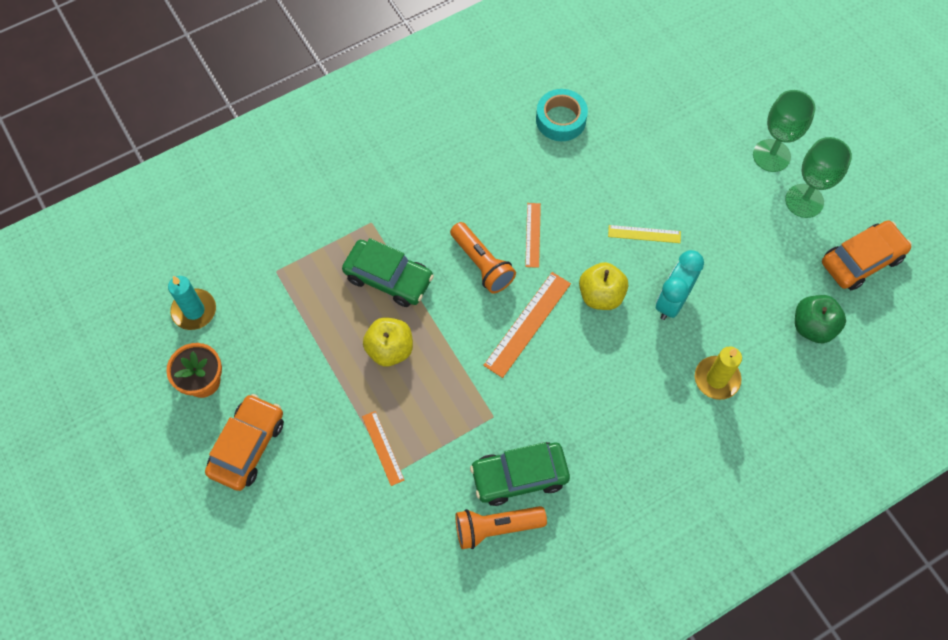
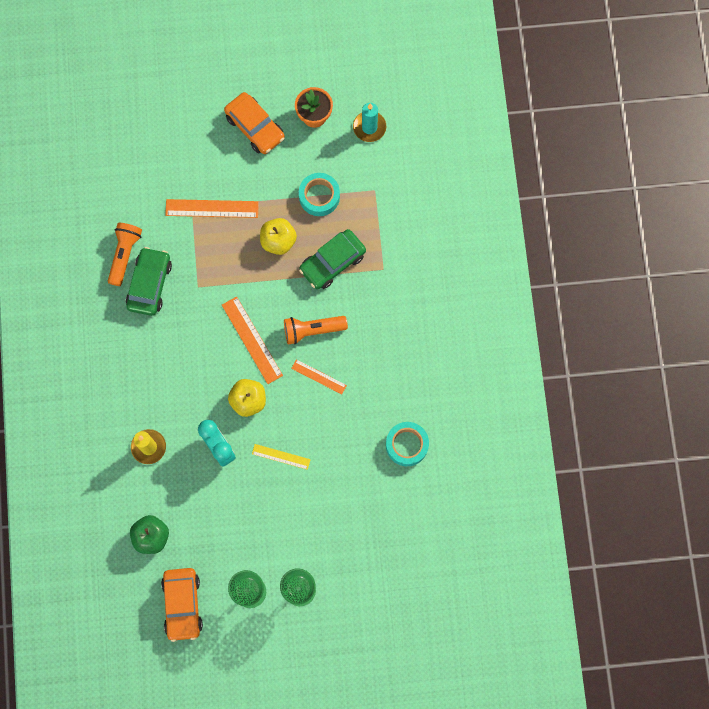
camera: 115 degrees right, 10 degrees up
orange ruler [362,411,404,486] -> orange ruler [165,199,259,218], size x1.66
yellow ruler [608,225,681,243] -> yellow ruler turned 75 degrees clockwise [252,444,311,470]
none -> turquoise tape [299,173,340,216]

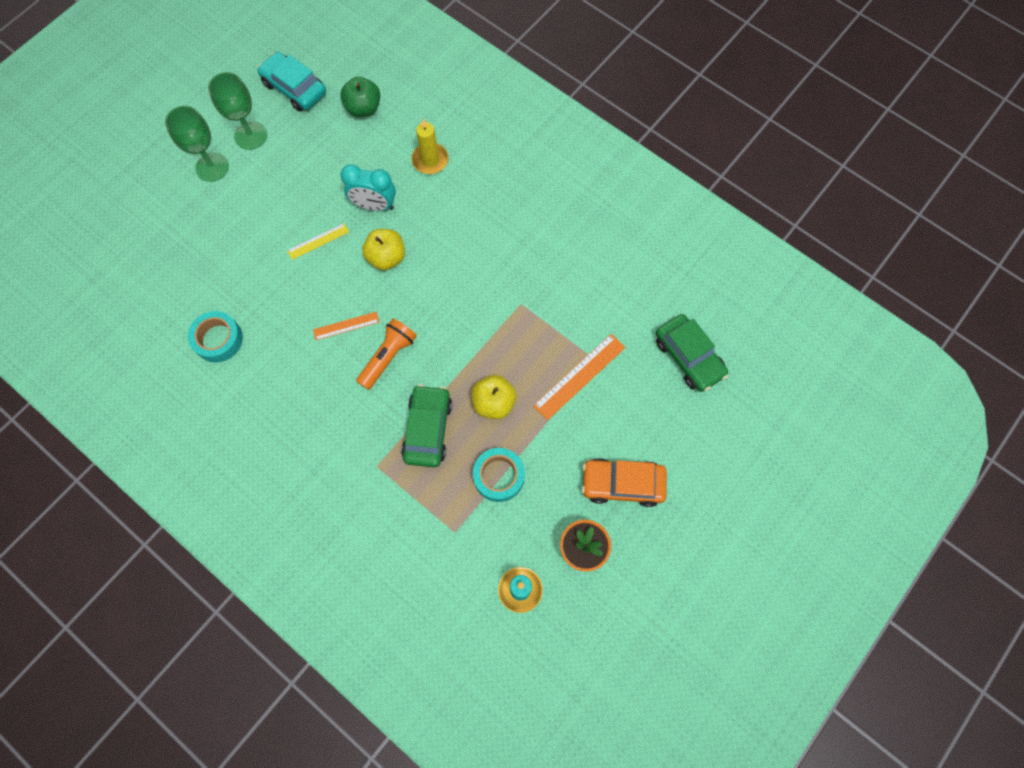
camera: 135 degrees right, 5 degrees down
orange flashlight [108,223,142,286] -> none
green car [126,247,172,316] -> green car moved to [656,314,728,392]
orange car [161,568,203,642] -> turquoise car [257,52,326,111]
orange ruler [222,296,283,384] -> none

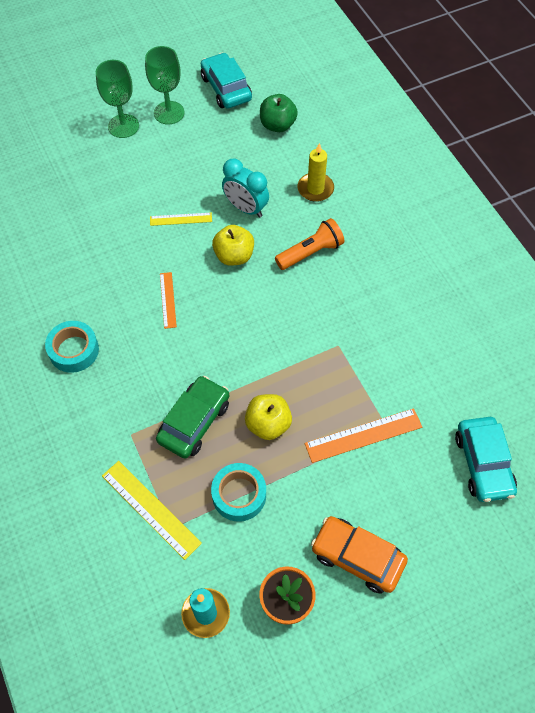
camera: 25 degrees right, 10 degrees down
turquoise tape [188,311,243,362] -> turquoise tape moved to [45,321,99,373]
orange ruler [313,312,379,340] -> orange ruler turned 75 degrees clockwise [160,272,177,329]
orange flashlight [356,318,417,390] -> orange flashlight moved to [275,218,344,270]
green car [656,314,728,392] -> turquoise car [455,417,517,502]
none -> yellow ruler [102,461,202,560]

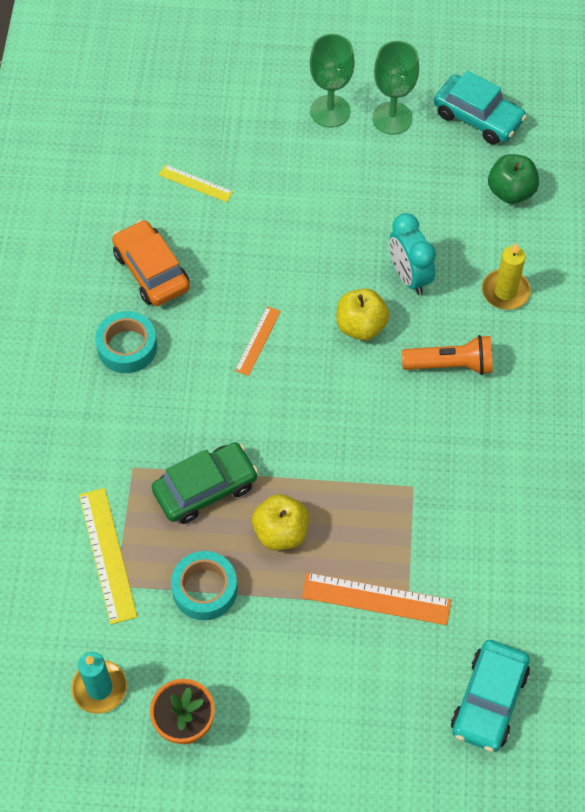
camera: 30 degrees right, 0 degrees up
yellow ruler [150,213,212,226] -> yellow ruler moved to [159,165,233,202]
turquoise car [201,53,252,109] -> turquoise car turned 120 degrees clockwise [434,70,527,145]
orange car [311,516,408,594] -> orange car moved to [112,220,190,306]

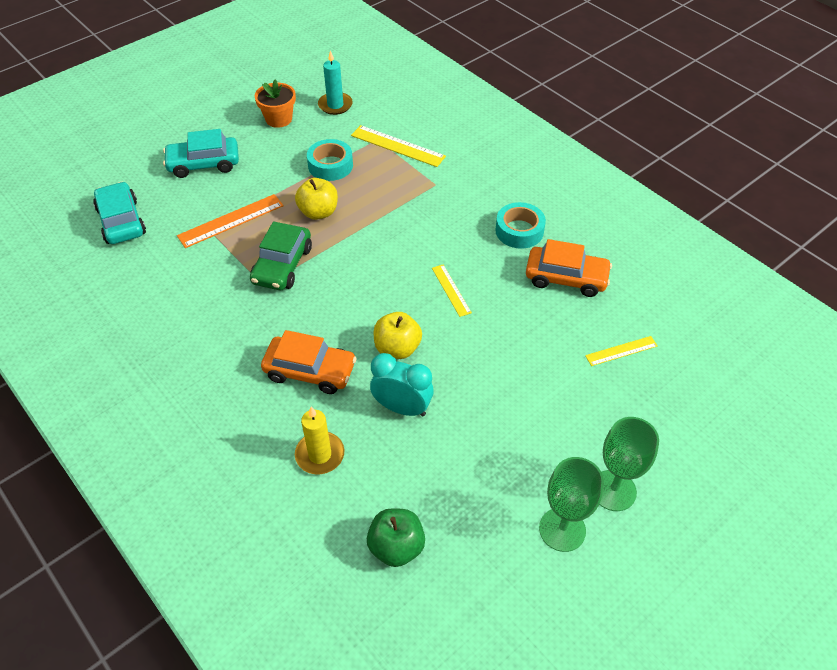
camera: 135 degrees right, 10 degrees down
green car [152,442,258,524] -> green car moved to [250,222,312,290]
orange ruler [235,306,281,376] -> yellow ruler [432,264,472,317]
orange flashlight [402,335,493,375] -> orange car [261,330,356,394]
turquoise car [434,70,527,145] -> turquoise car moved to [163,129,239,178]

